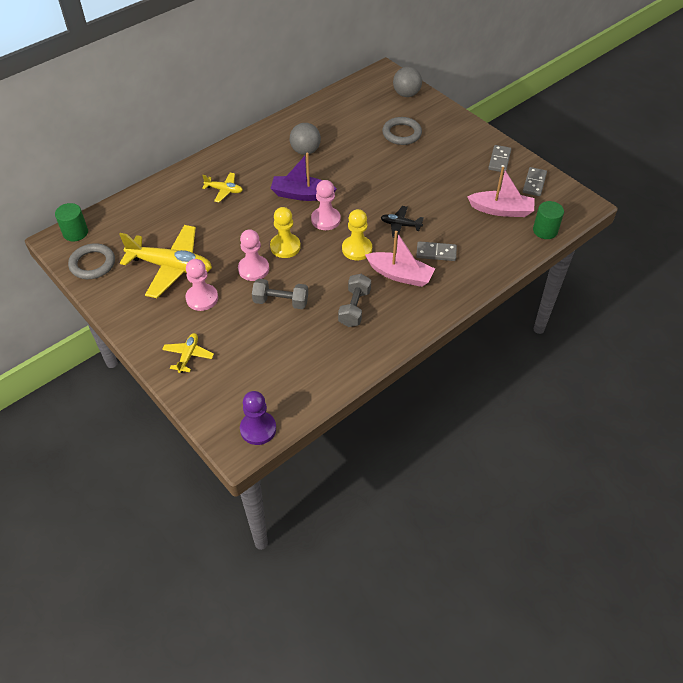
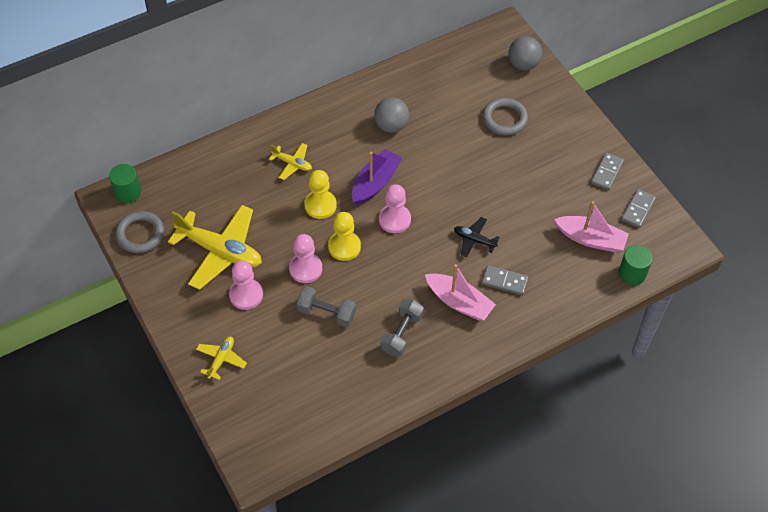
camera: 10 degrees right, 5 degrees up
purple pawn [240,391,276,445] -> none
purple boat [270,153,337,201] -> purple boat turned 105 degrees clockwise [352,149,402,205]
yellow pawn [342,209,372,260] -> yellow pawn moved to [304,170,337,219]

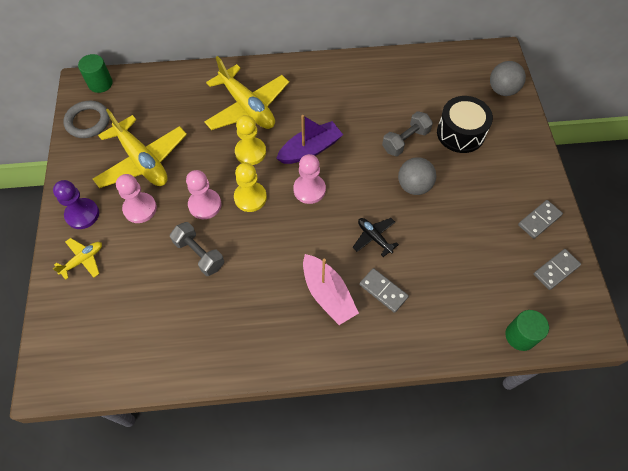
camera: 25 degrees right, 5 degrees up
yellow plane [269,143,312,180] -> yellow plane [204,56,289,130], size x2.07
grey ball [374,97,409,133] -> grey ball moved to [398,157,436,195]
grey dumbbell [381,299,424,357] -> grey dumbbell moved to [382,111,433,156]
grey ring [483,98,528,135] -> black drum [437,96,493,153]
pink boat [554,201,629,252] -> none
none -> purple pawn [53,180,99,229]

